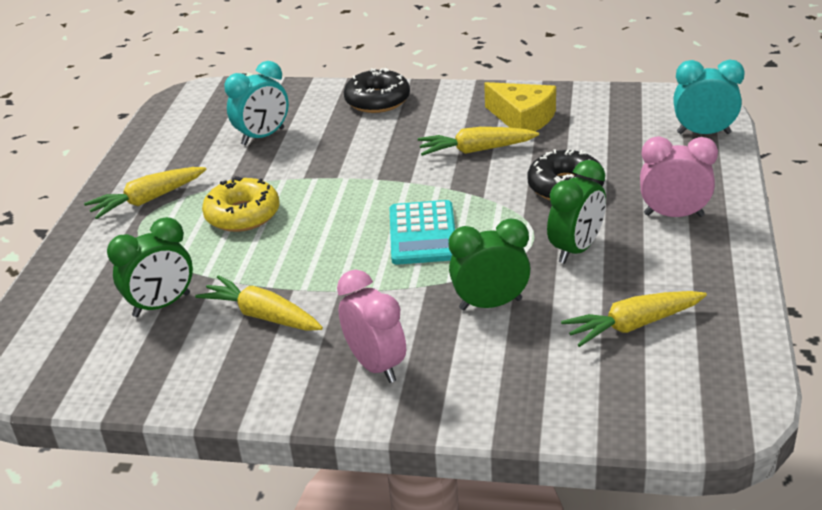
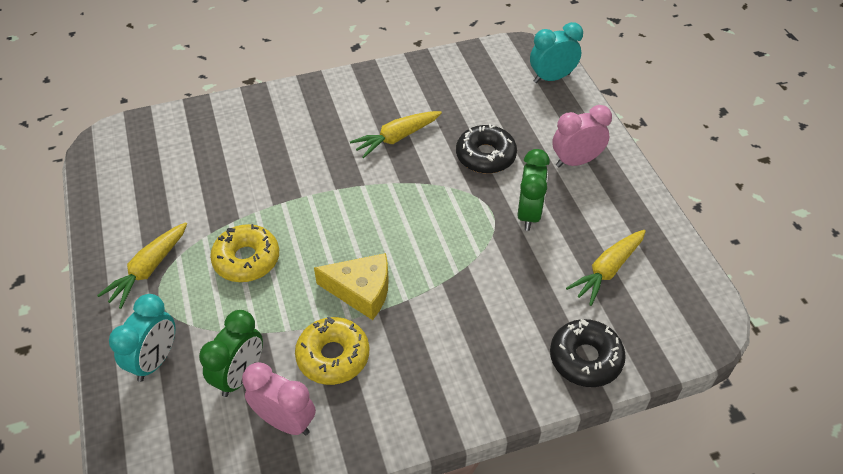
camera: 30 degrees left, 15 degrees up
yellow carrot [195,275,323,331] -> yellow donut [295,317,369,385]
turquoise clock [224,61,289,145] -> turquoise clock moved to [109,294,176,382]
pink clock [337,269,406,383] -> pink clock moved to [242,362,316,435]
black donut [344,68,410,113] -> black donut moved to [550,319,626,387]
turquoise calculator [390,200,455,265] -> none
green clock [449,219,531,310] -> none
yellow cheese [484,82,556,131] -> yellow cheese moved to [314,253,389,320]

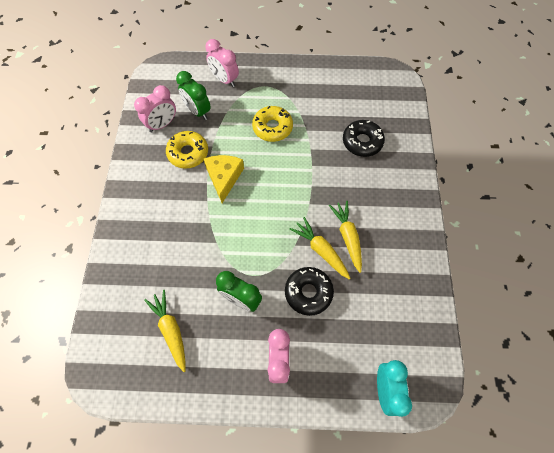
camera: 110 degrees right, 15 degrees up
yellow carrot [97,222,187,309] -> yellow carrot moved to [290,217,351,280]
turquoise clock [109,294,176,382] -> pink clock [205,39,239,87]
yellow cheese [314,253,389,320] -> yellow cheese turned 150 degrees clockwise [204,155,244,203]
black donut [550,319,626,387] -> black donut moved to [343,120,385,157]

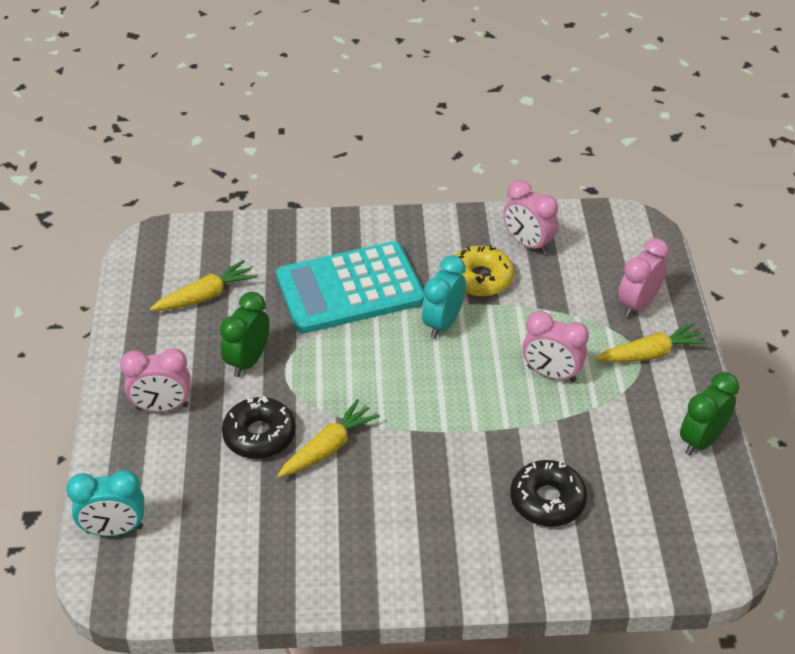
camera: 85 degrees right, 20 degrees down
green clock [176,71,211,120] -> green clock moved to [680,372,739,456]
yellow cheese [204,155,244,203] -> turquoise clock [422,255,466,339]
yellow donut [252,106,293,142] -> pink clock [522,311,589,382]
yellow carrot [329,201,362,273] -> yellow carrot moved to [595,323,708,362]
none -> turquoise calculator [276,241,425,333]

